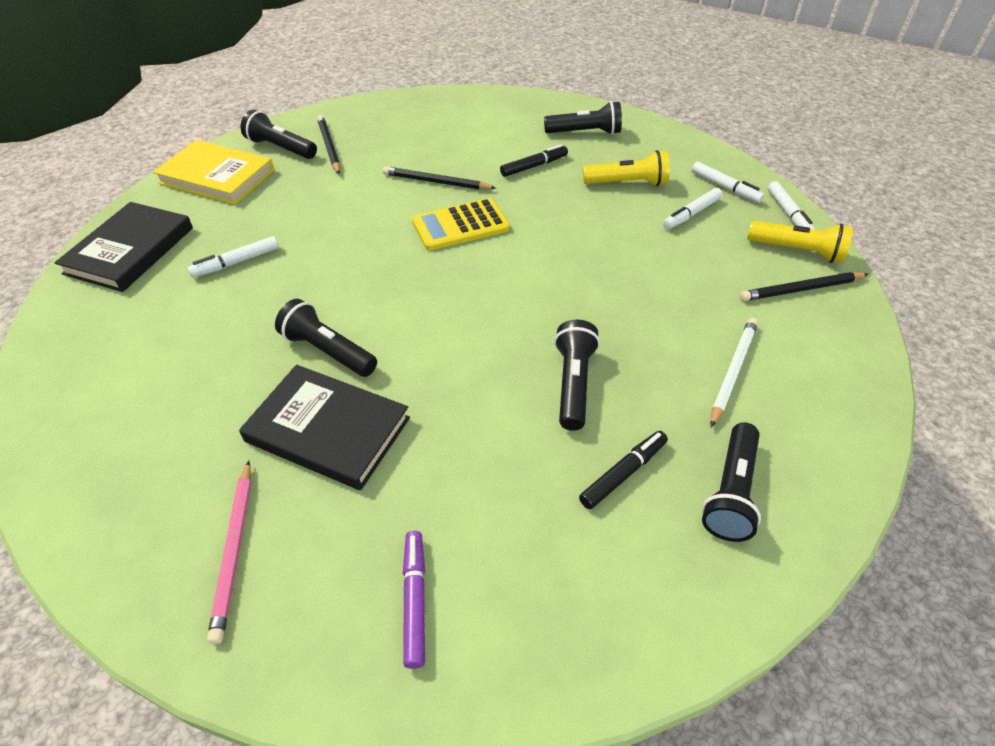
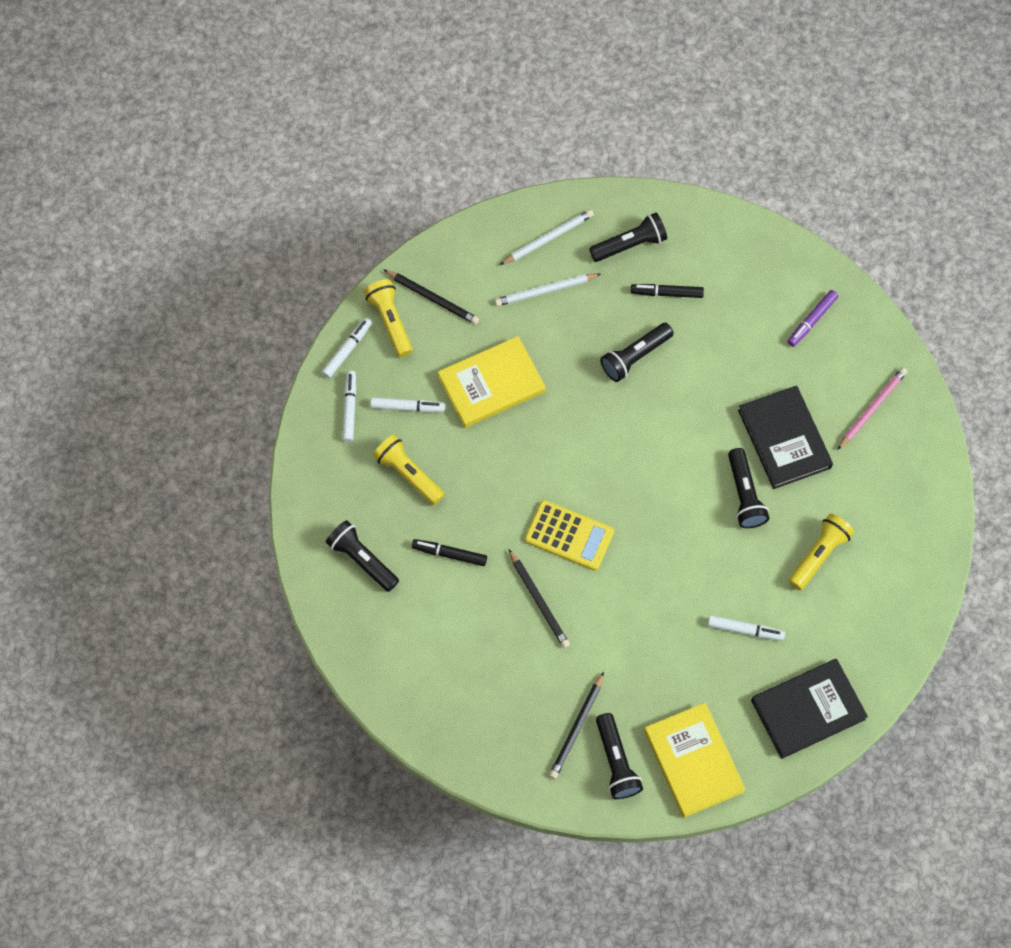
camera: 135 degrees left, 20 degrees up
none -> yellow book [438,336,545,428]
none -> white pencil [500,209,594,265]
none -> yellow flashlight [788,514,854,590]

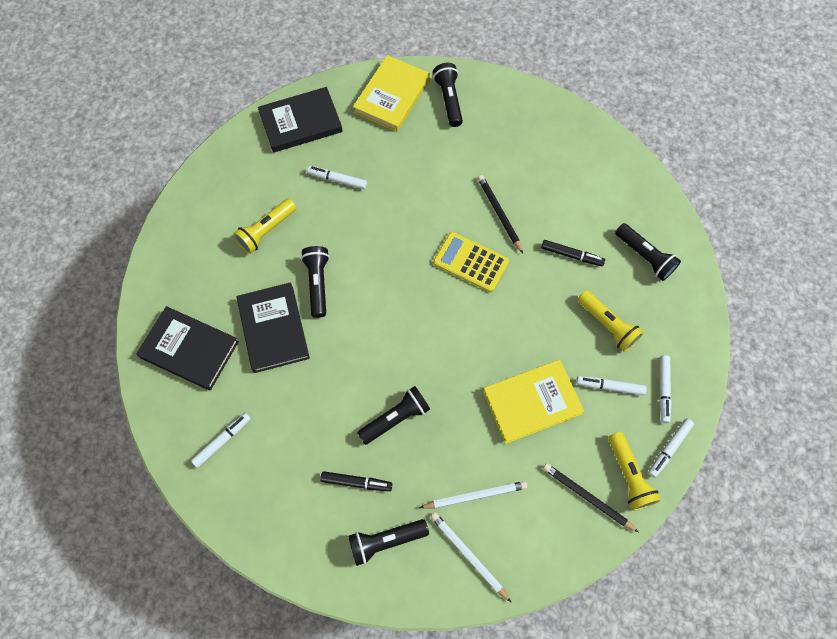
camera: 175 degrees left, 0 degrees up
white pencil [500,209,594,265] -> white pencil turned 75 degrees clockwise [431,512,511,602]
black pencil [549,672,604,779] -> none
yellow book [644,703,745,818] -> yellow book turned 45 degrees clockwise [353,55,430,132]
purple marker [788,290,838,347] -> white marker [191,413,251,468]
pink pencil [837,367,907,450] -> black book [136,306,239,390]

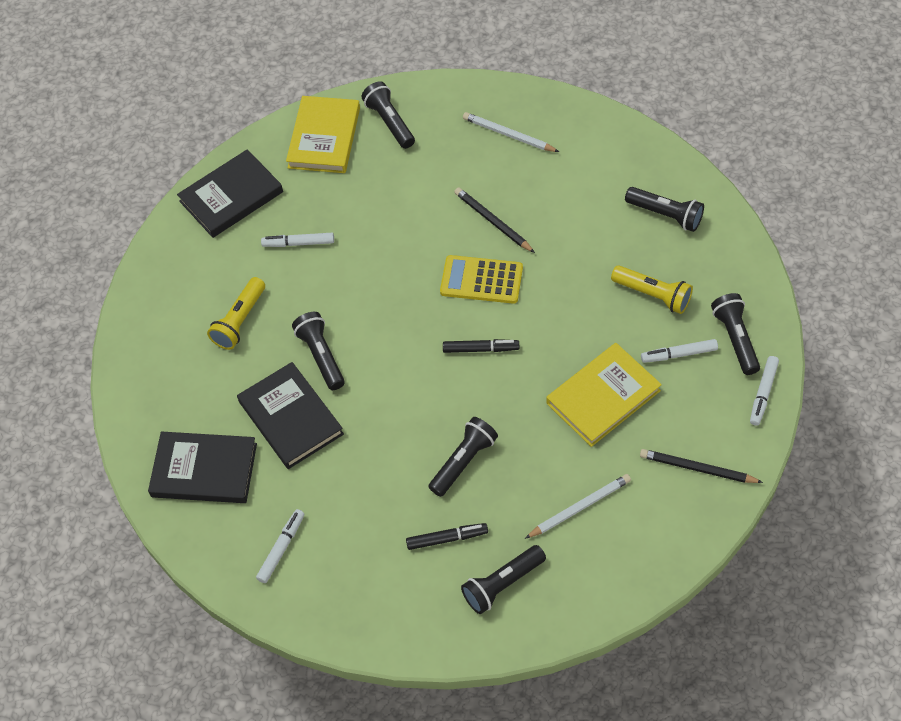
camera: 15 degrees left, 10 degrees down
white pencil [431,512,511,602] -> white pencil moved to [463,112,559,152]
black marker [541,240,605,266] -> black marker moved to [443,339,519,353]
yellow flashlight [608,432,661,511] -> none
white marker [659,355,672,423] -> black flashlight [711,293,760,375]

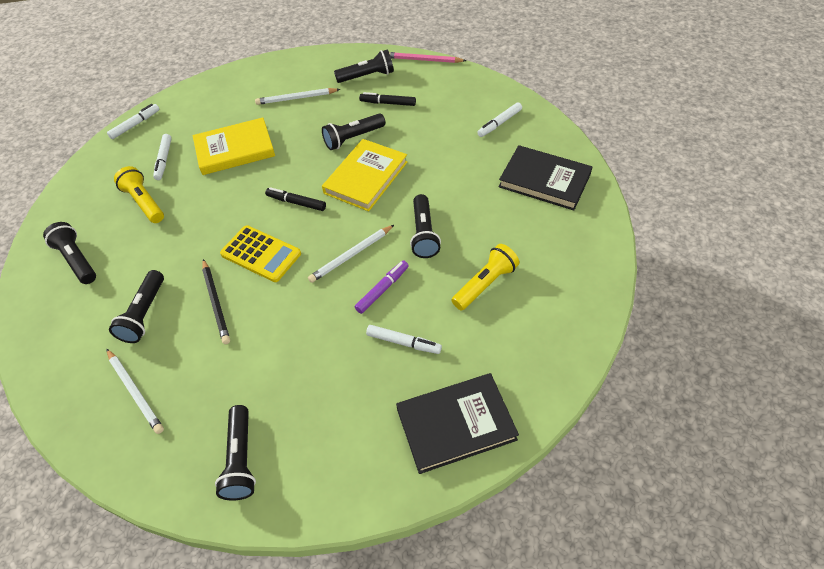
camera: 160 degrees left, 5 degrees down
black book [237,362,344,469] -> none
yellow book [286,96,360,173] -> yellow book moved to [322,139,407,211]
black pencil [640,449,763,483] -> none
white marker [641,339,718,363] -> white marker turned 75 degrees clockwise [153,134,172,180]
black flashlight [711,293,760,375] -> black flashlight moved to [109,270,164,343]
none -> white pencil [308,225,394,283]
none -> purple marker [355,260,409,314]
none -> pink pencil [389,52,466,63]

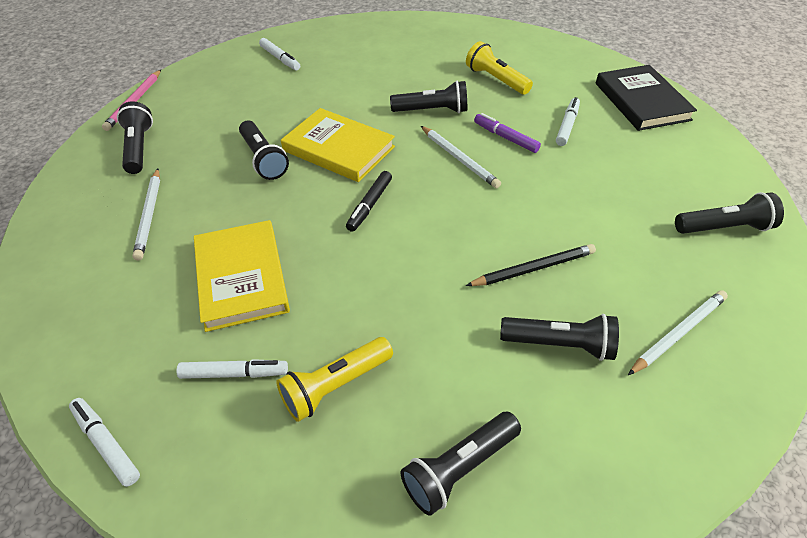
camera: 90 degrees left, 5 degrees down
yellow calculator [220,225,301,282] -> none
black marker [359,92,416,106] -> none
black book [499,145,592,210] -> none

